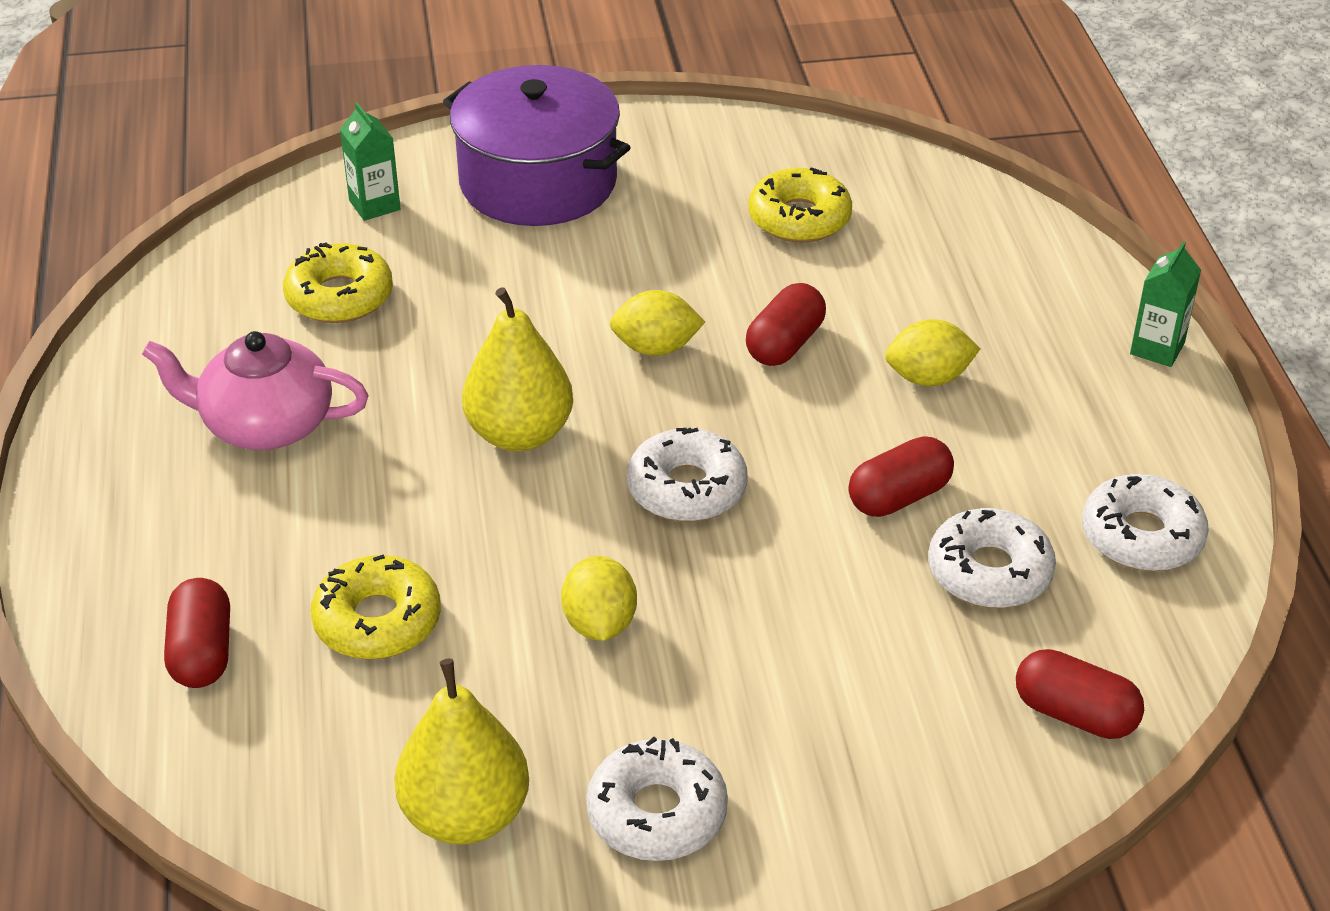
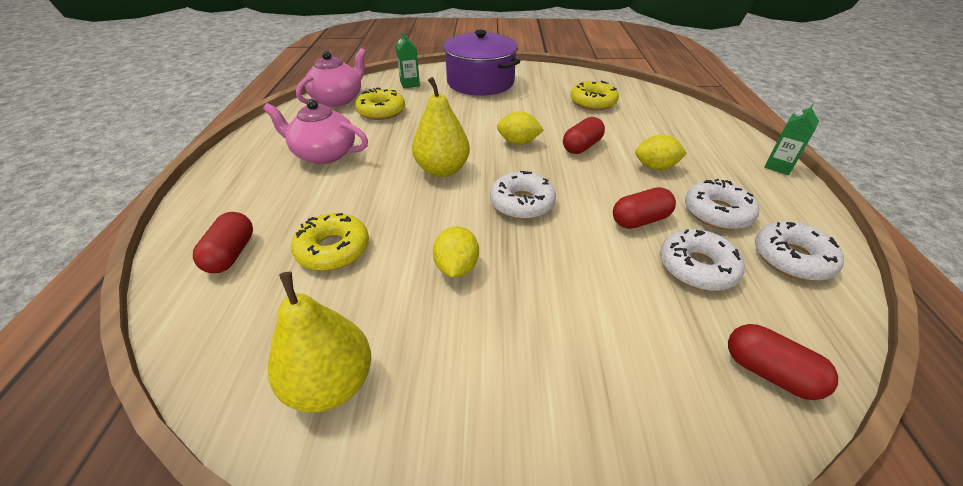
camera: 10 degrees right, 0 degrees up
white donut [586,737,728,861] -> white donut moved to [685,179,759,230]
none -> pink teapot [296,48,366,107]

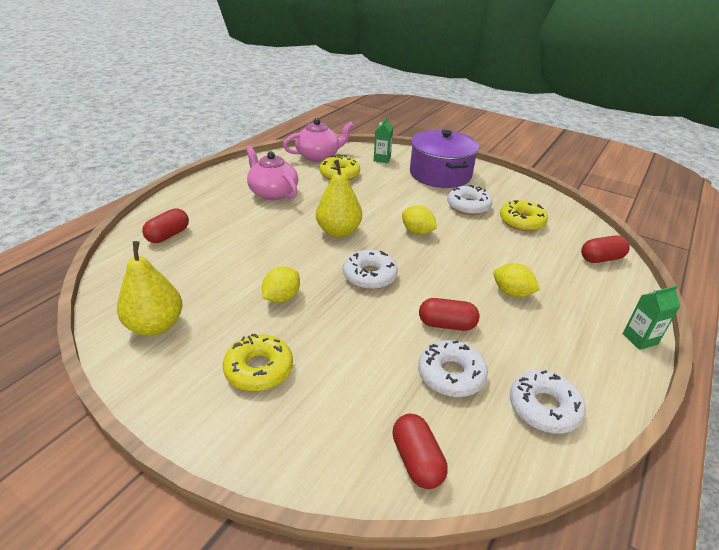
camera: 30 degrees right, 5 degrees down
yellow donut [291,213,369,271] -> yellow donut moved to [223,334,293,391]
red capsule [563,117,605,154] -> red capsule moved to [581,235,630,263]
white donut [685,179,759,230] -> white donut moved to [447,185,492,215]

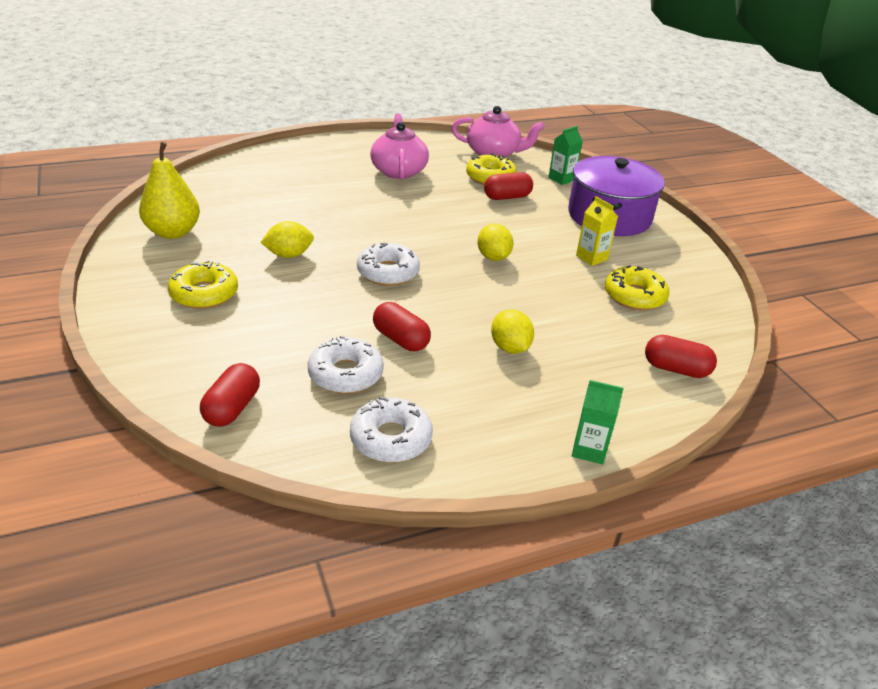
camera: 35 degrees right, 0 degrees up
red capsule [142,208,189,243] -> red capsule moved to [484,172,533,200]
yellow pear [316,159,362,237] -> none
white donut [447,185,492,215] -> yellow carton [576,196,618,266]

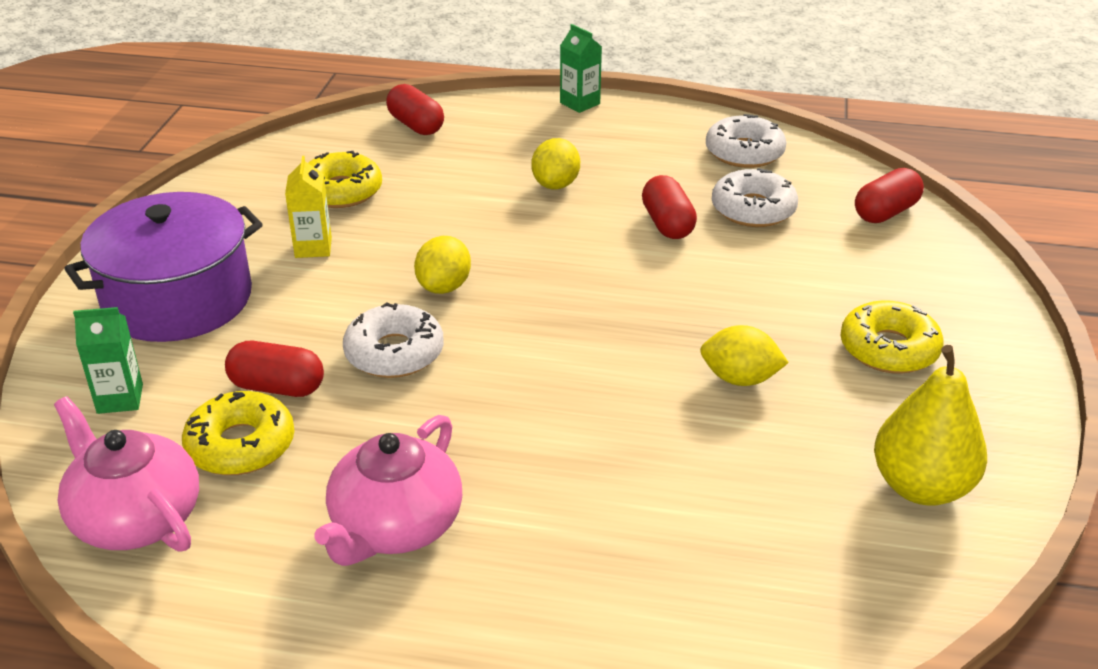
camera: 145 degrees left, 0 degrees up
white donut [357,243,420,286] -> white donut moved to [343,302,444,378]

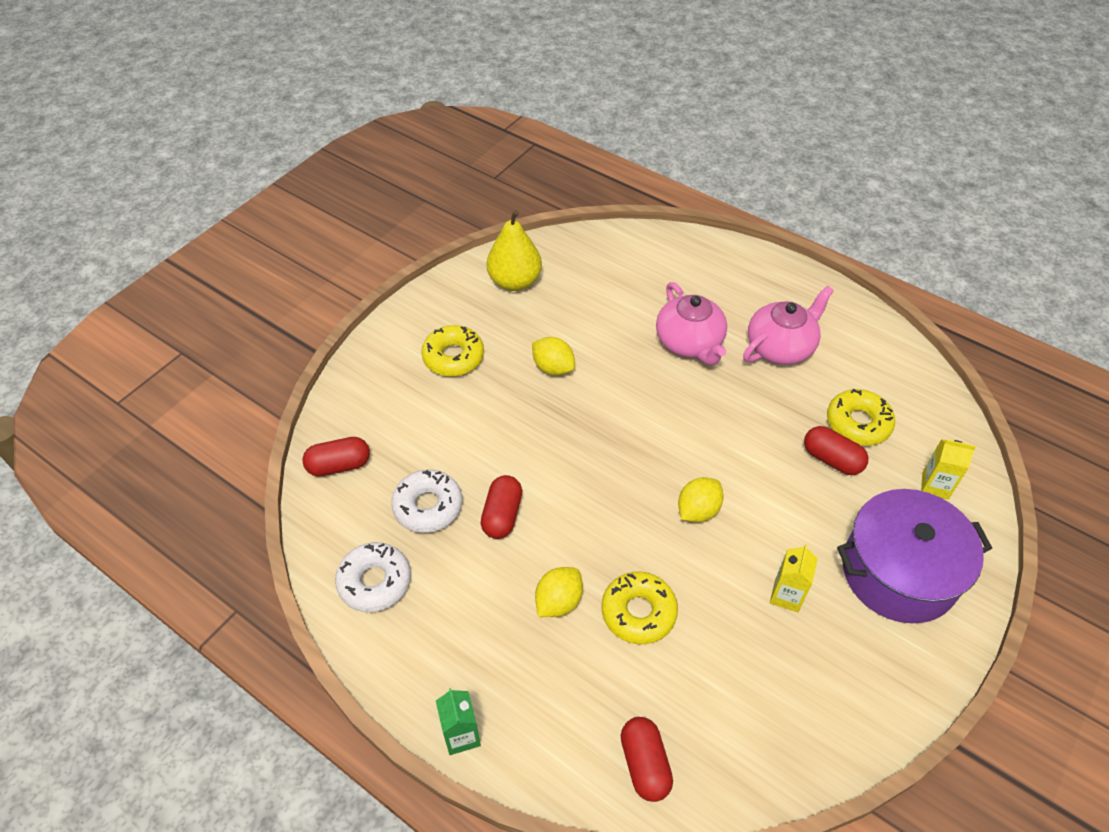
camera: 155 degrees left, 15 degrees up
pink teapot [54,396,199,552] -> pink teapot moved to [656,282,727,365]
green carton [73,307,143,414] -> yellow carton [921,439,976,500]
yellow donut [308,151,382,208] -> yellow donut moved to [601,572,678,644]
white donut [343,302,444,378] -> none

